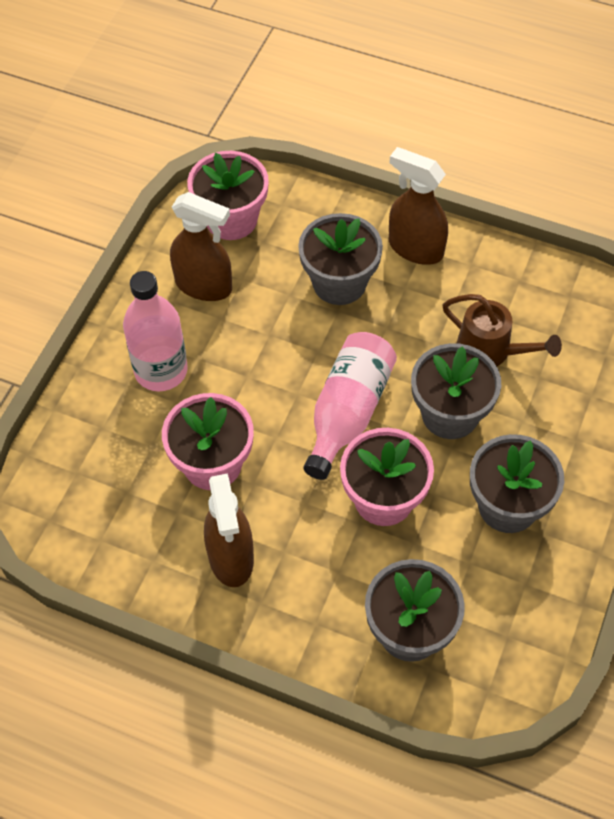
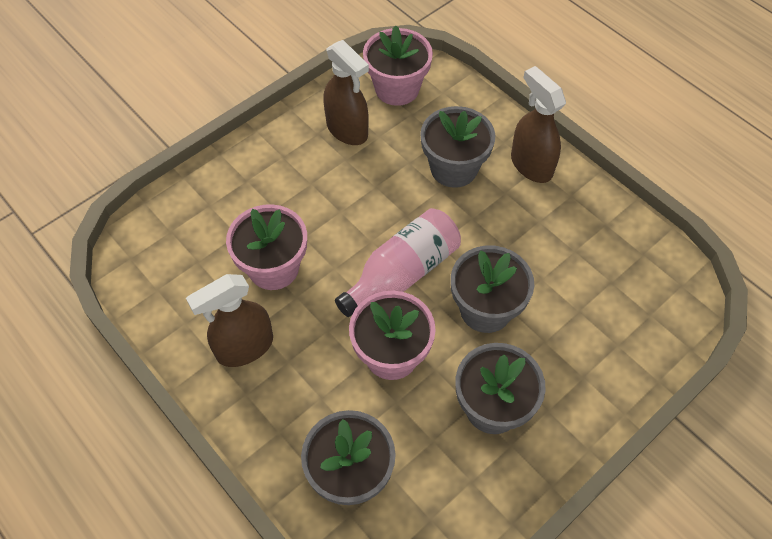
camera: 25 degrees right, 0 degrees up
pink bottle [123,271,188,391] -> none
brown spray bottle [204,473,254,587] -> brown spray bottle turned 45 degrees clockwise [186,274,273,367]
brown watering can [442,294,562,366] -> none

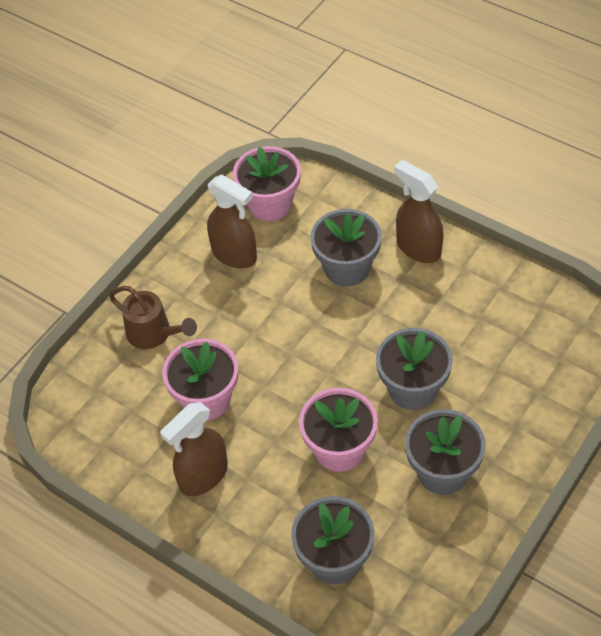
camera: 10 degrees left, 5 degrees down
pink bottle [335,208,461,317] -> none
none -> brown watering can [109,286,197,349]

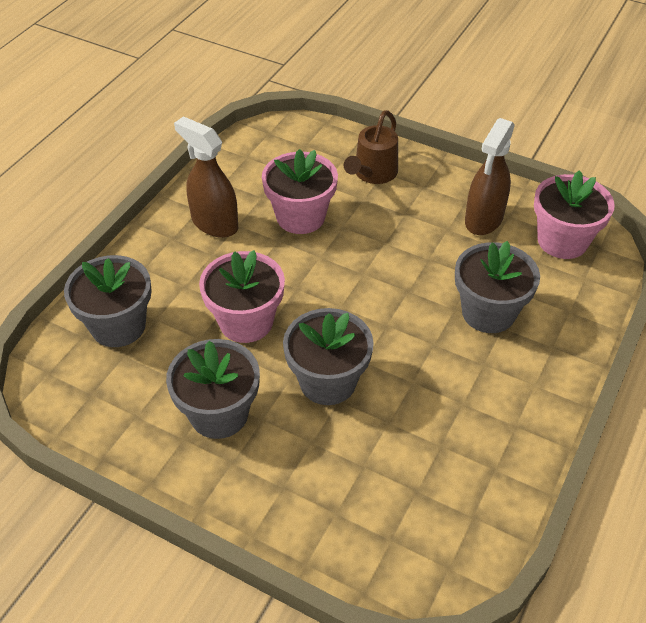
camera: 80 degrees right, 5 degrees down
brown spray bottle [394,160,443,263] -> none

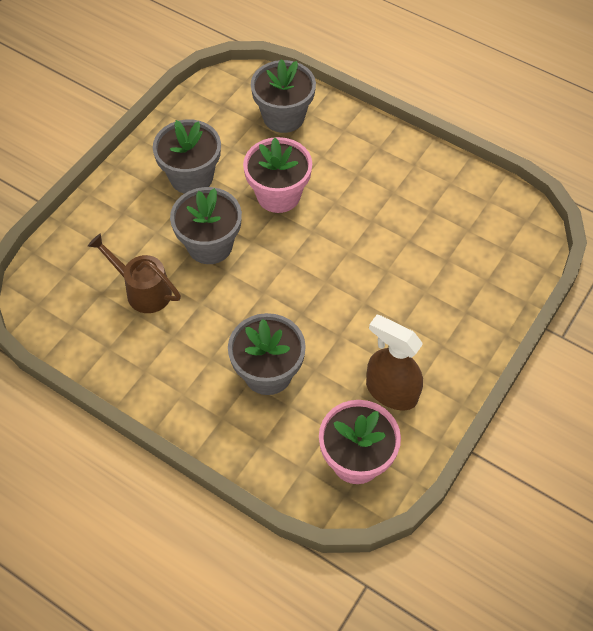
camera: 95 degrees right, 10 degrees up
brown spray bottle [174,116,238,238] -> none
pink flower pot [262,149,338,234] -> none
brown watering can [344,110,398,184] -> brown watering can moved to [88,233,181,313]

